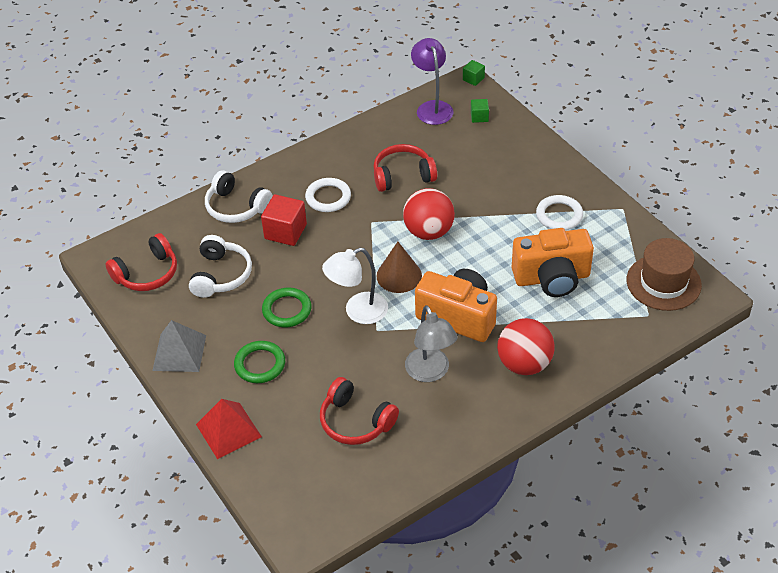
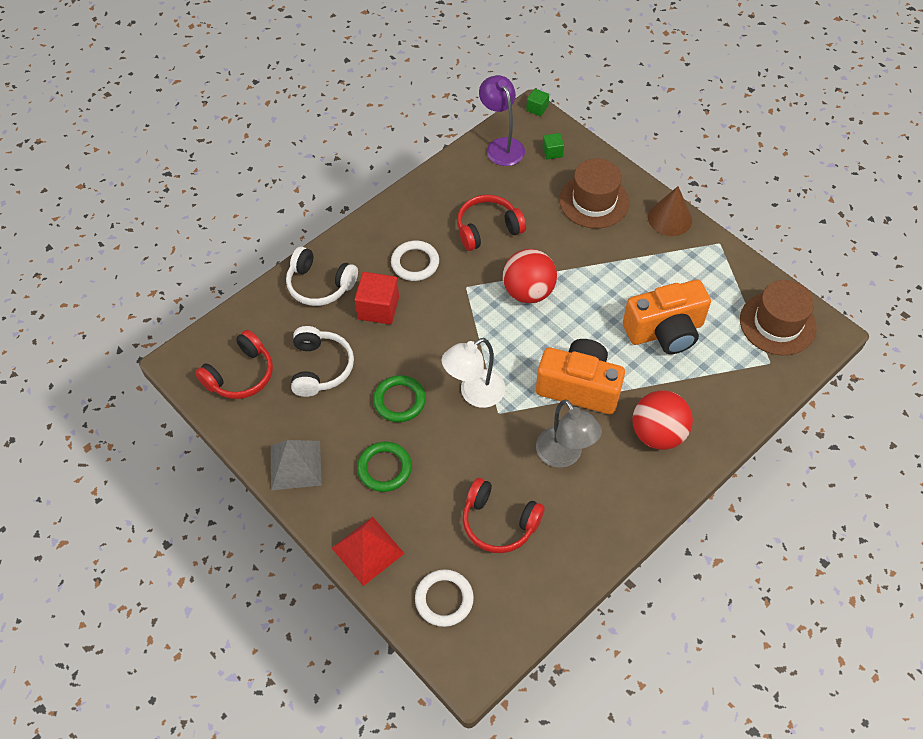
camera: 10 degrees left, 10 degrees up
brown cone [376,242,422,293] -> brown cone moved to [648,186,692,236]
white ring [536,195,583,230] -> white ring moved to [415,569,474,627]
none -> brown hat [559,159,629,229]

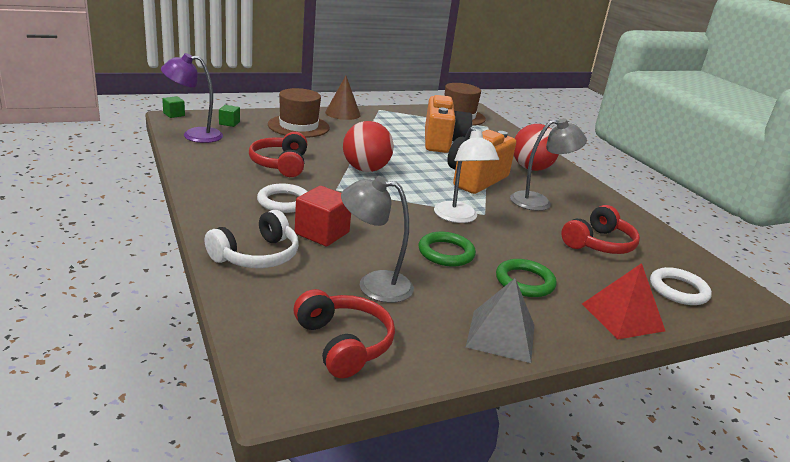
camera: 75 degrees left, 30 degrees down
white headphones [291,326,354,397] -> grey lamp [341,176,414,303]

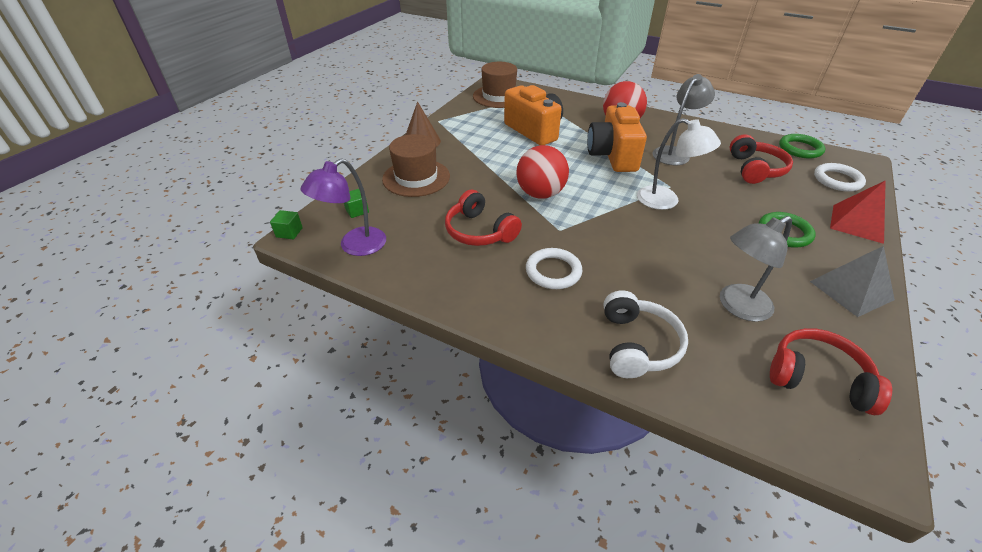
camera: 35 degrees left, 15 degrees up
red cube [295,186,351,247] -> none
green ring [419,232,476,266] -> green ring moved to [779,134,825,159]

